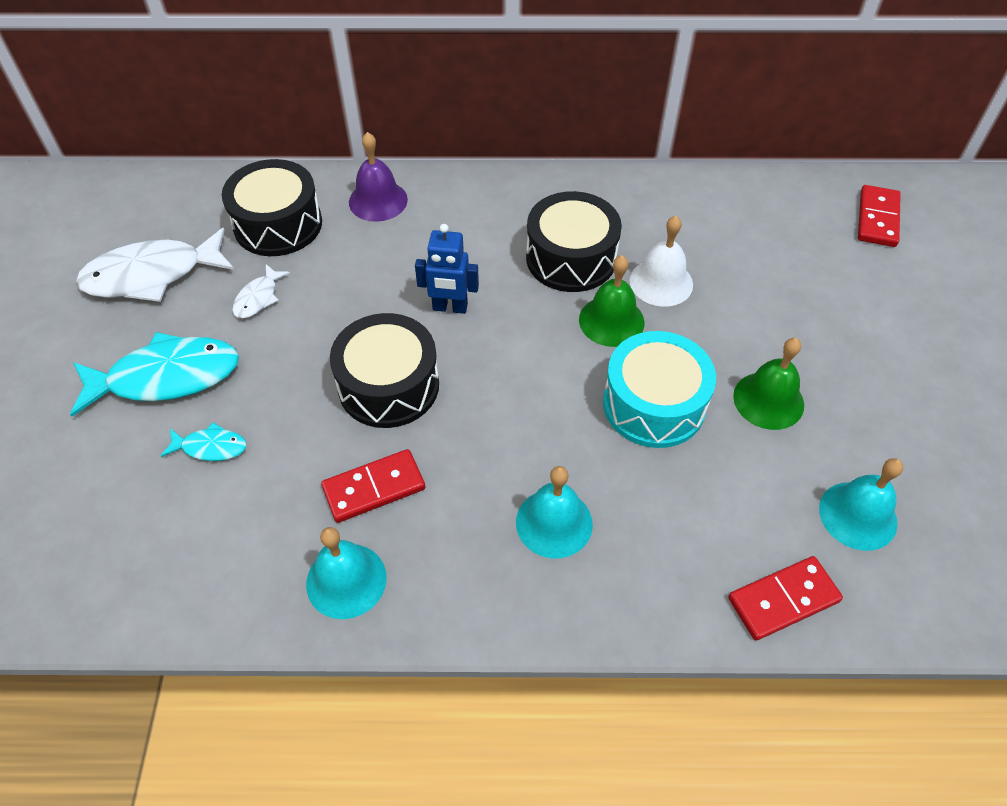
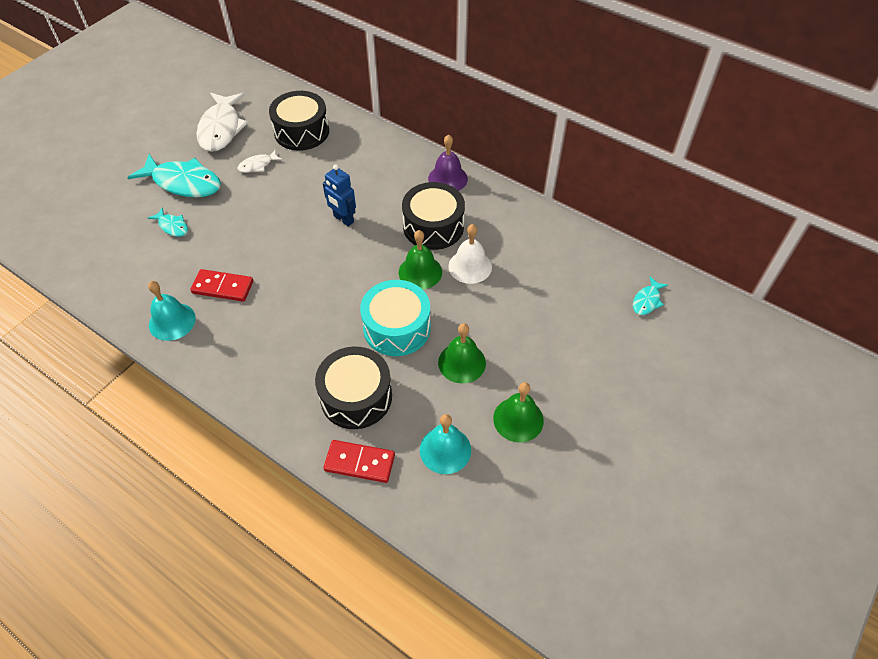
camera: 35 degrees right, 0 degrees up
white fish [76,228,234,302] -> white fish turned 105 degrees counterclockwise [196,93,249,152]
black drum [330,313,439,428] -> black drum moved to [315,347,392,429]
purple bell [349,132,408,222] -> purple bell moved to [428,134,468,191]
turquoise bell [516,466,593,558] -> none
red domino [858,185,901,247] -> turquoise fish [633,276,668,315]
none -> green bell [493,382,544,442]

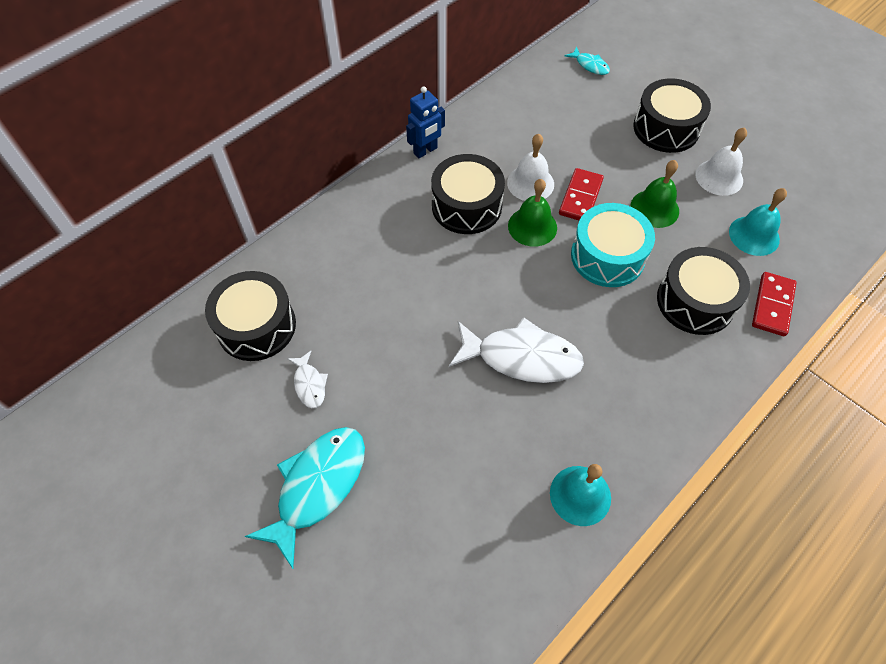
camera: 80 degrees left, 5 degrees up
turquoise fish [148,207,188,237] -> none
red domino [190,269,253,302] -> red domino moved to [559,168,604,220]
white fish [196,93,249,152] -> white fish moved to [449,317,584,383]
blue robot [323,165,356,226] -> blue robot moved to [406,86,445,158]
purple bell [428,134,468,191] -> none
green bell [493,382,544,442] -> white bell [695,127,747,196]
none -> black drum [633,78,711,153]

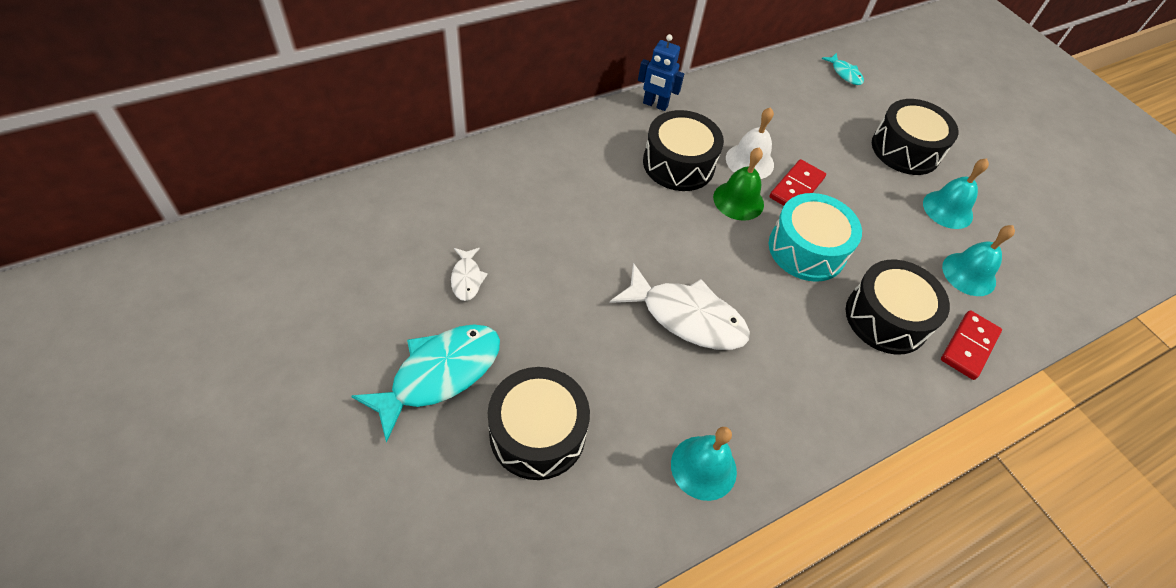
camera: 10 degrees right, 5 degrees down
black drum [205,271,296,361] -> black drum moved to [488,367,590,480]
blue robot [406,86,445,158] -> blue robot turned 45 degrees clockwise [638,34,684,111]
green bell [631,160,679,228] -> none
white bell [695,127,747,196] -> turquoise bell [923,158,989,229]

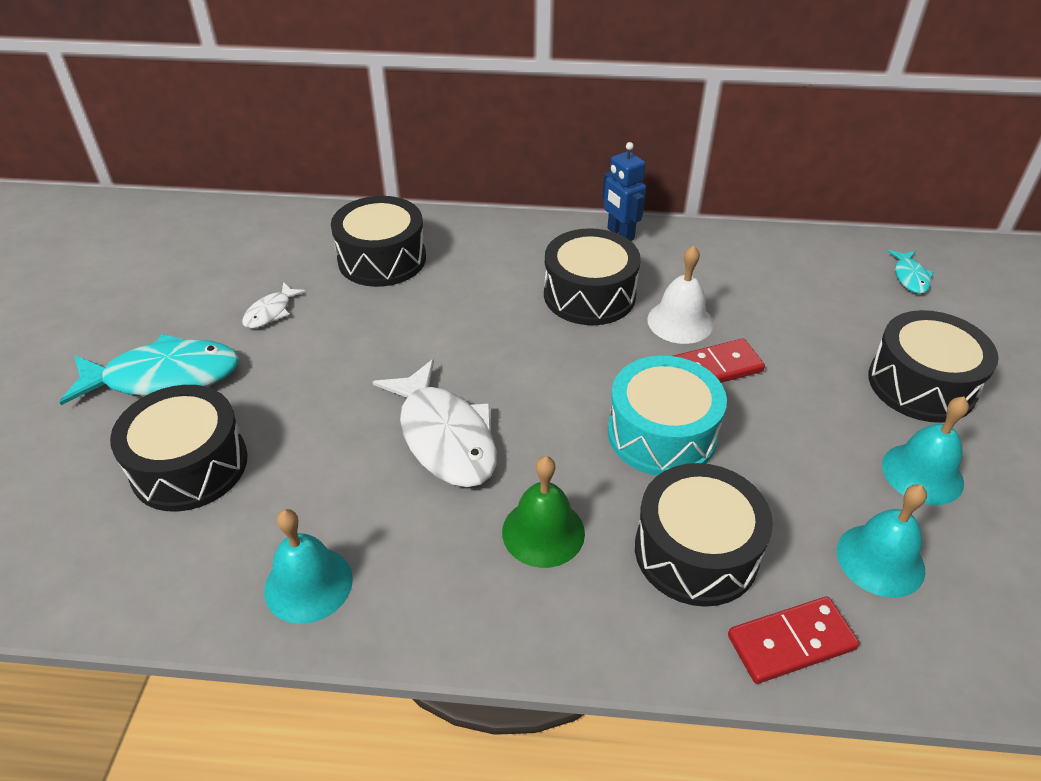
camera: 40 degrees right, 10 degrees down
green bell [713,148,764,221] -> green bell moved to [502,456,585,568]
none -> black drum [331,196,426,287]

